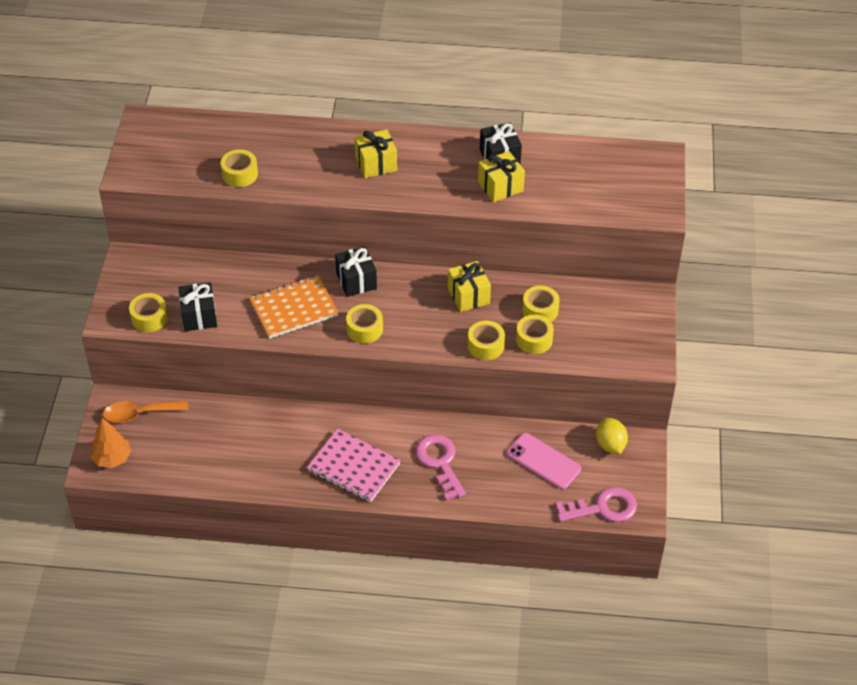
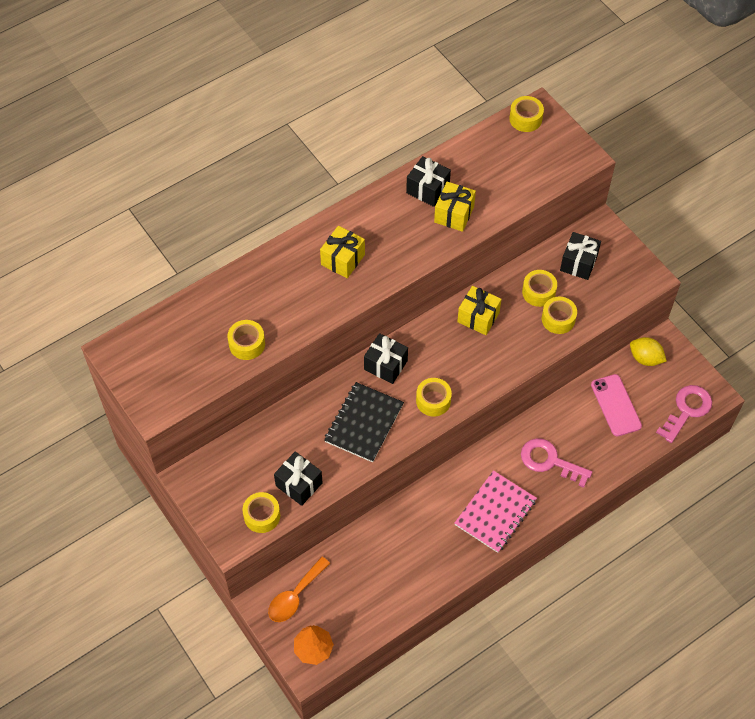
camera: 40 degrees left, 10 degrees up
orange notebook [249,275,339,339] -> black notebook [324,382,404,462]
pink notebook [307,429,401,502] -> pink notebook turned 45 degrees counterclockwise [455,470,537,553]
yellow tape [468,321,505,360] -> yellow tape moved to [509,96,544,132]
pink phone [507,433,581,489] -> pink phone turned 75 degrees clockwise [591,374,642,436]
none -> black gift [560,232,601,280]

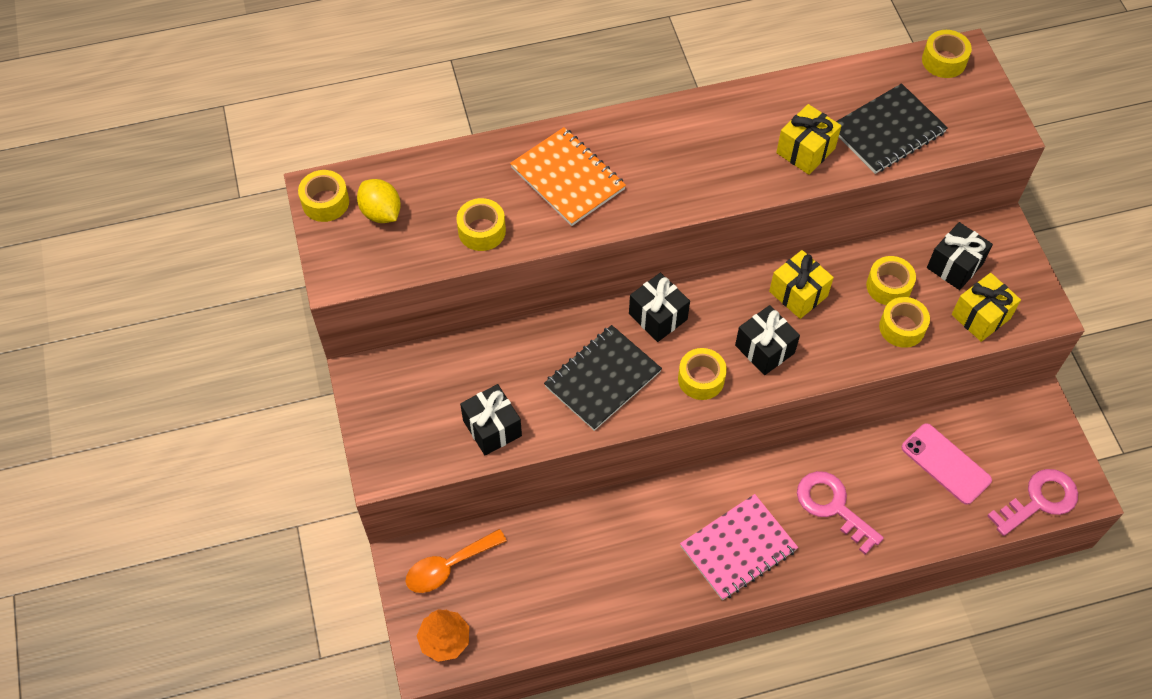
camera: 20 degrees right, 0 degrees up
yellow tape [242,492,280,533] -> yellow tape moved to [298,170,349,222]
yellow gift [320,226,365,278] -> yellow gift moved to [952,273,1021,342]
black gift [406,156,451,207] -> black gift moved to [735,305,800,375]
pink phone [591,374,642,436] -> pink phone turned 45 degrees counterclockwise [902,423,992,505]
yellow lemon [630,337,667,366] -> yellow lemon moved to [357,179,401,223]
none -> orange notebook [510,127,626,226]
none -> black notebook [836,83,948,174]

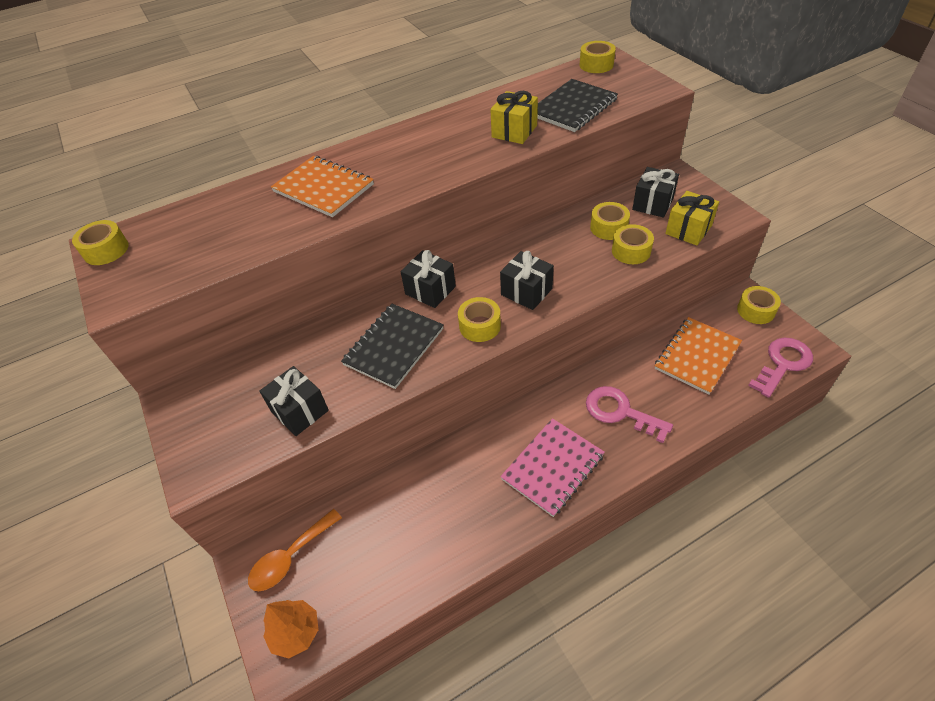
camera: 10 degrees left, 10 degrees down
yellow lemon [357,179,401,223] -> none
yellow tape [456,198,506,251] -> yellow tape moved to [737,286,781,324]
yellow gift [769,250,834,319] -> none
pink phone [902,423,992,505] -> orange notebook [655,317,742,395]

